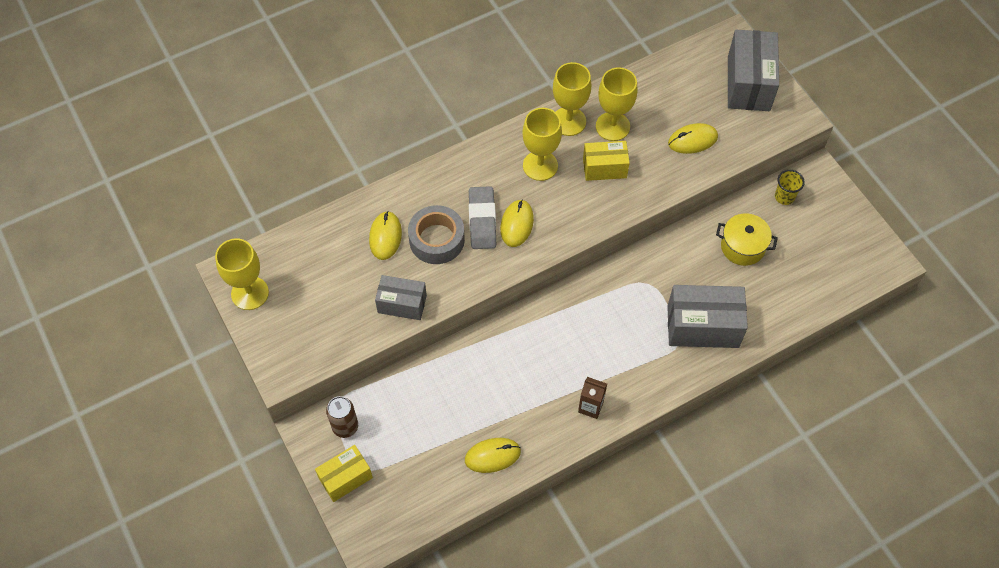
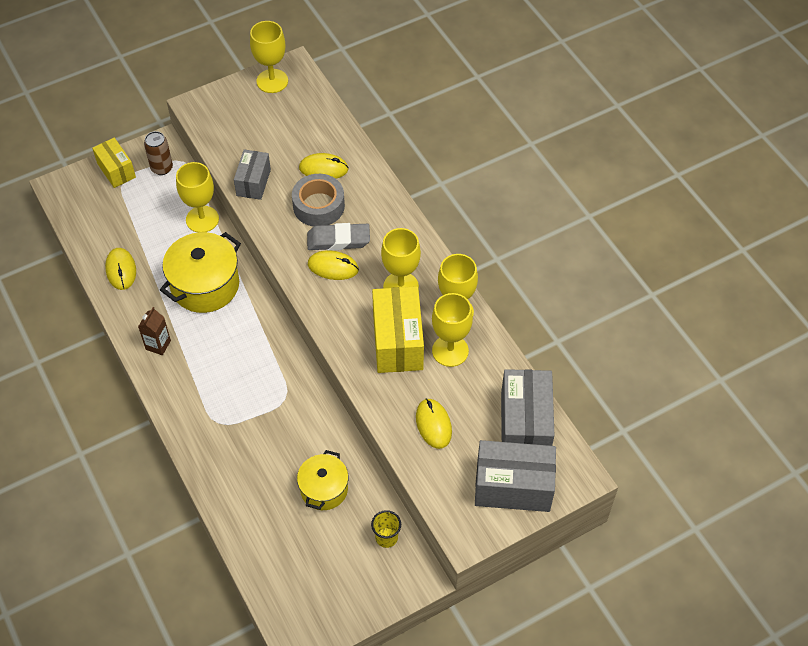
camera: 90 degrees right, 5 degrees down
yellow box [583,141,630,181] -> yellow box [372,286,424,373], size x1.63
grey box [667,285,748,348] -> grey box moved to [501,369,554,446]
none -> yellow pot [160,232,241,313]
none -> yellow goblet [176,162,219,232]

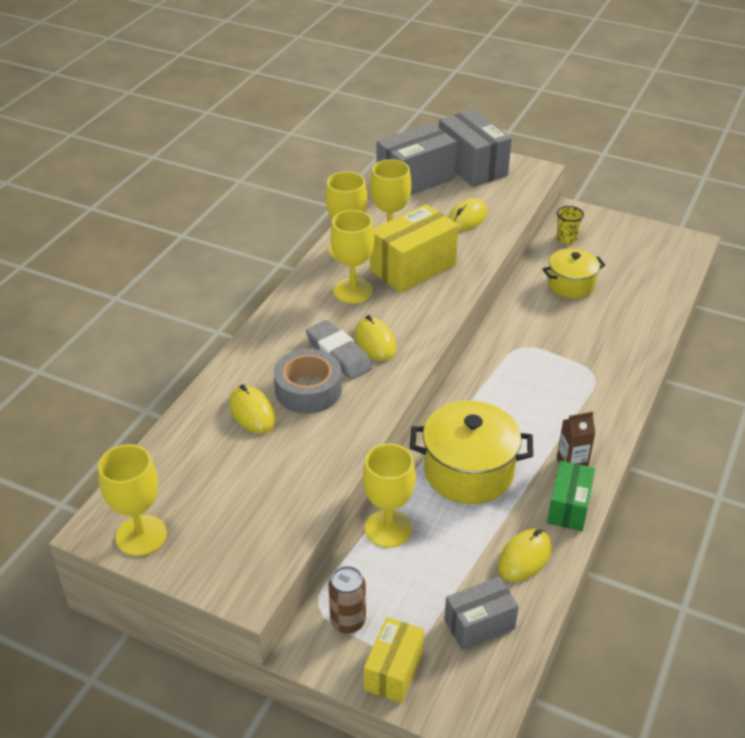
camera: 125 degrees left, 15 degrees down
grey box [234,150,271,200] -> grey box moved to [444,577,519,650]
none -> green box [547,461,595,531]

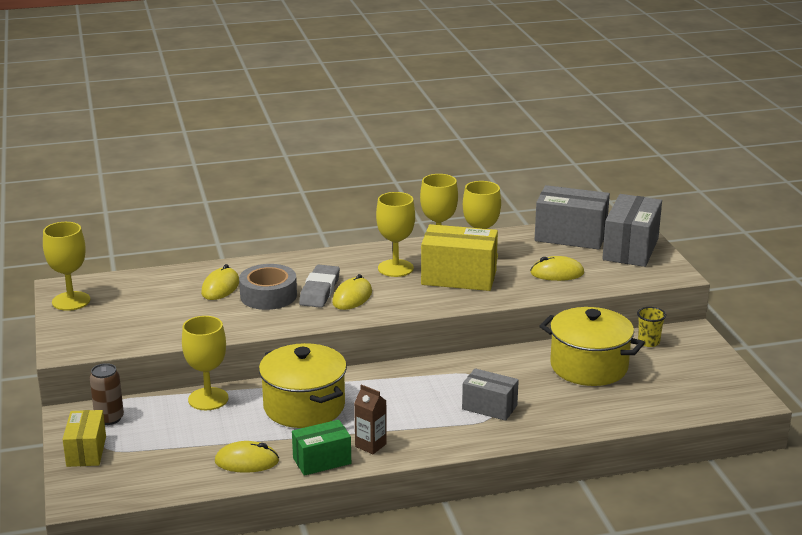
camera: 50 degrees right, 15 degrees down
yellow box [364,617,424,703] -> yellow box turned 75 degrees counterclockwise [62,410,106,467]
grey box [444,577,519,650] -> grey box moved to [462,368,519,421]
yellow pot [542,248,605,299] -> yellow pot [540,307,645,386], size x1.59

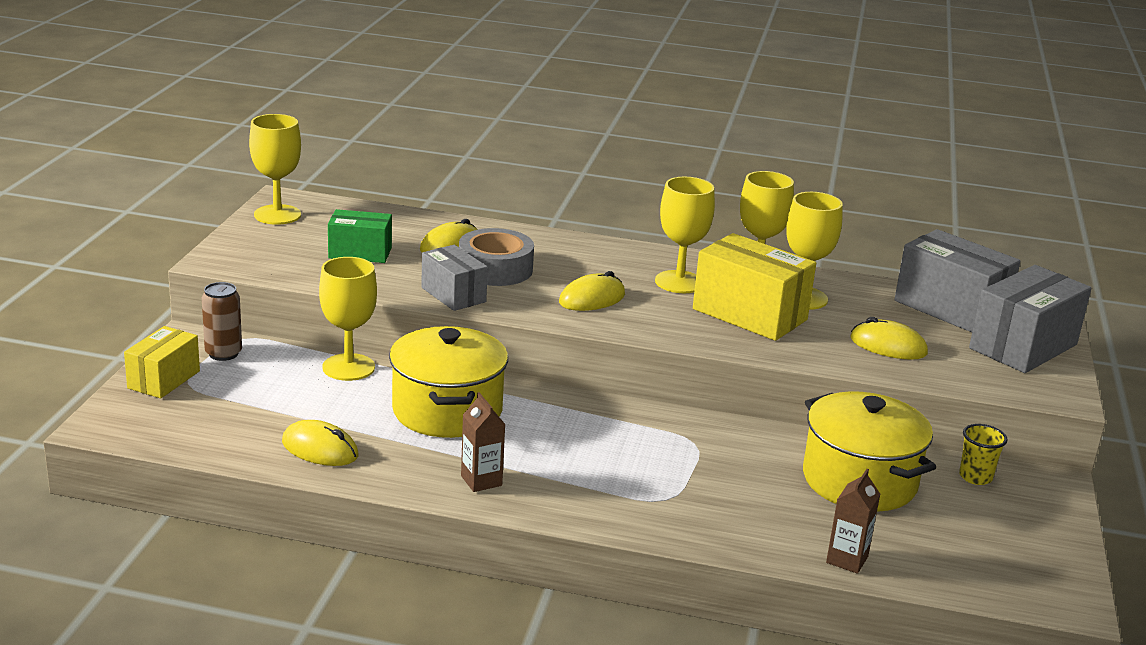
camera: 25 degrees right, 0 degrees up
green box [292,420,351,476] -> green box moved to [328,209,392,263]
grey eraser [299,265,340,308] -> none
grey box [462,368,519,421] -> grey box moved to [421,245,488,311]
none -> brown carton [826,469,880,574]

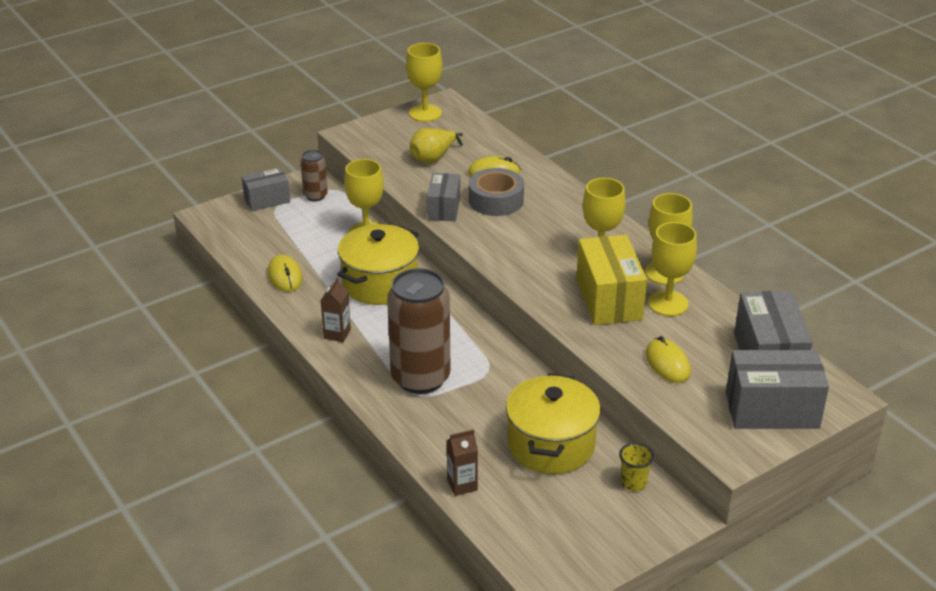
camera: 45 degrees right, 10 degrees up
yellow box [124,326,200,398] -> grey box [241,167,290,211]
green box [328,209,392,263] -> yellow pear [410,128,463,163]
yellow mouse [559,271,625,311] -> none
none -> brown can [387,268,450,394]

